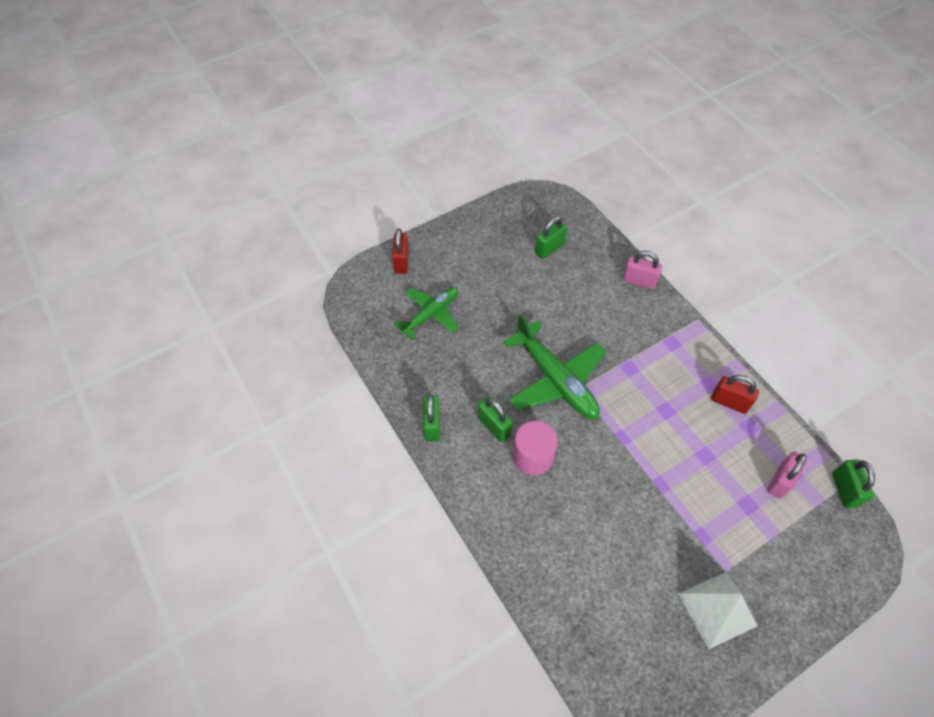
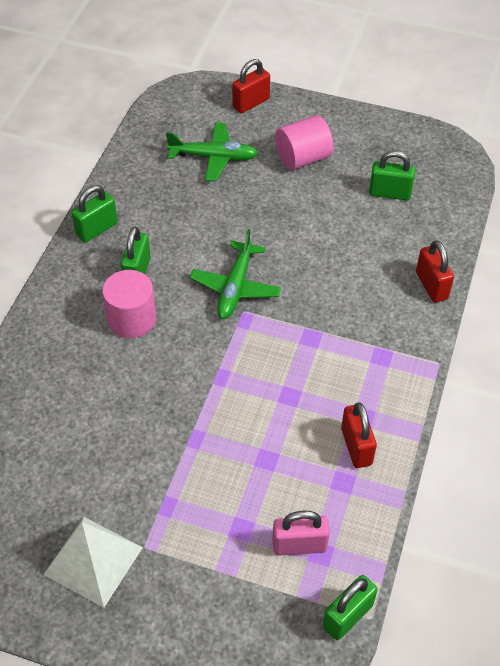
camera: 50 degrees right, 5 degrees down
green plane [503,314,606,419] -> green plane [190,229,281,319], size x0.65
pink padlock [623,251,662,290] -> red padlock [416,240,454,303]
none -> pink cylinder [275,115,334,170]

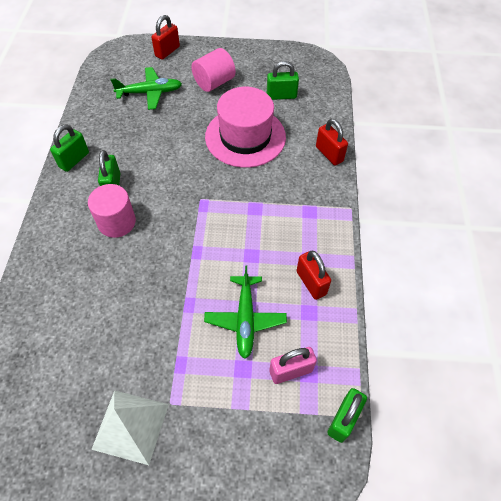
camera: 15 degrees left, 5 degrees up
green plane [190,229,281,319] -> green plane moved to [204,266,287,359]
none -> pink hat [205,87,286,168]

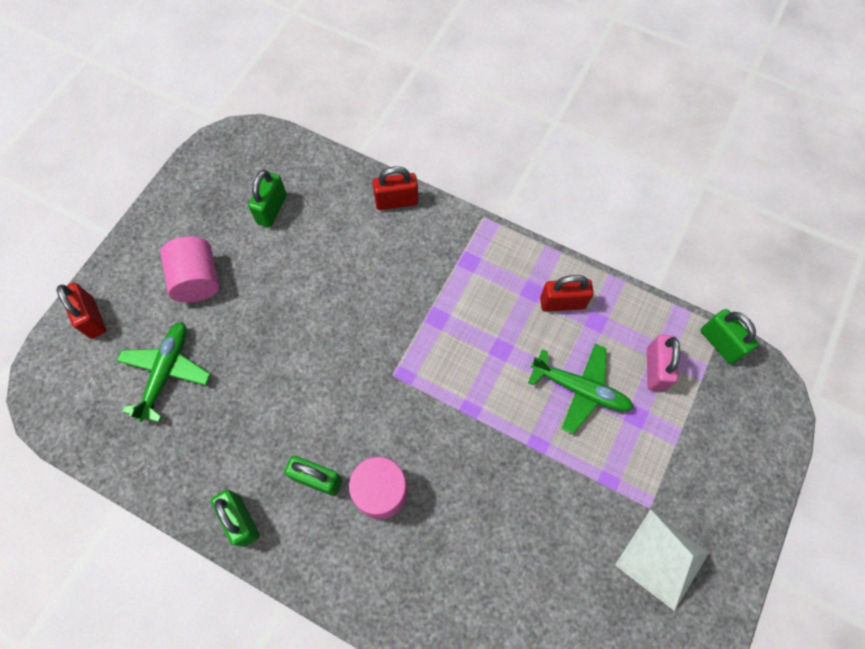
camera: 65 degrees left, 10 degrees up
pink hat [205,87,286,168] -> none

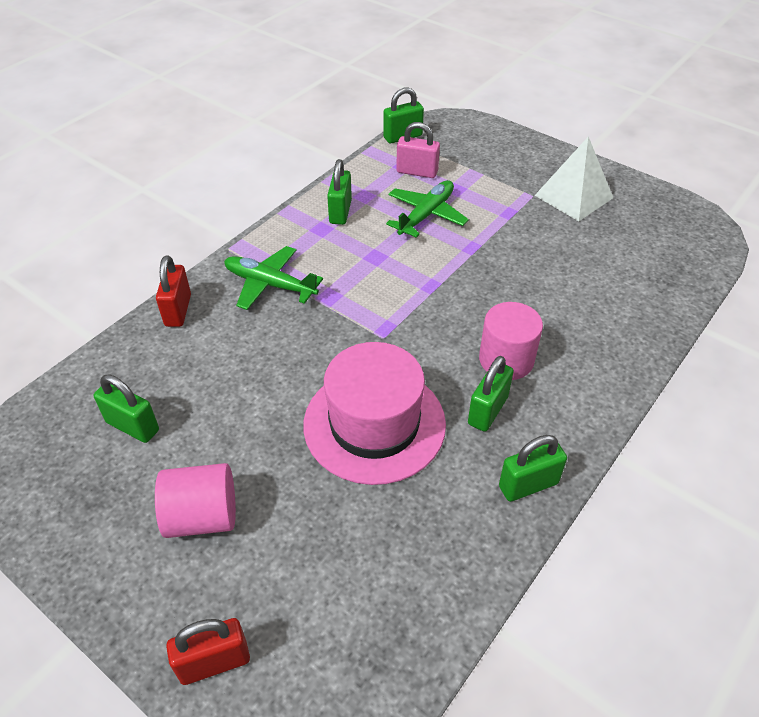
camera: 80 degrees left, 20 degrees down
green plane [117,322,211,422] -> green plane moved to [224,246,323,310]
red padlock [540,275,594,312] -> green padlock [327,159,352,225]
none -> pink hat [303,342,446,485]

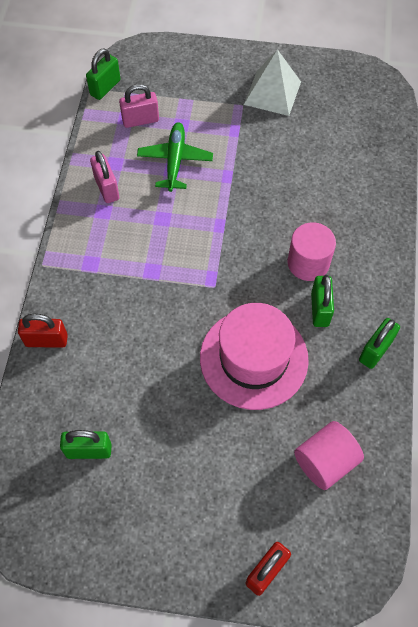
camera: 30 degrees left, 15 degrees up
pink cylinder [155,463,236,538] -> pink cylinder moved to [294,421,364,490]
red padlock [156,255,191,327] -> red padlock turned 60 degrees counterclockwise [18,314,68,348]
green plane [224,246,323,310] -> none
green padlock [327,159,352,225] -> pink padlock [90,151,119,203]

